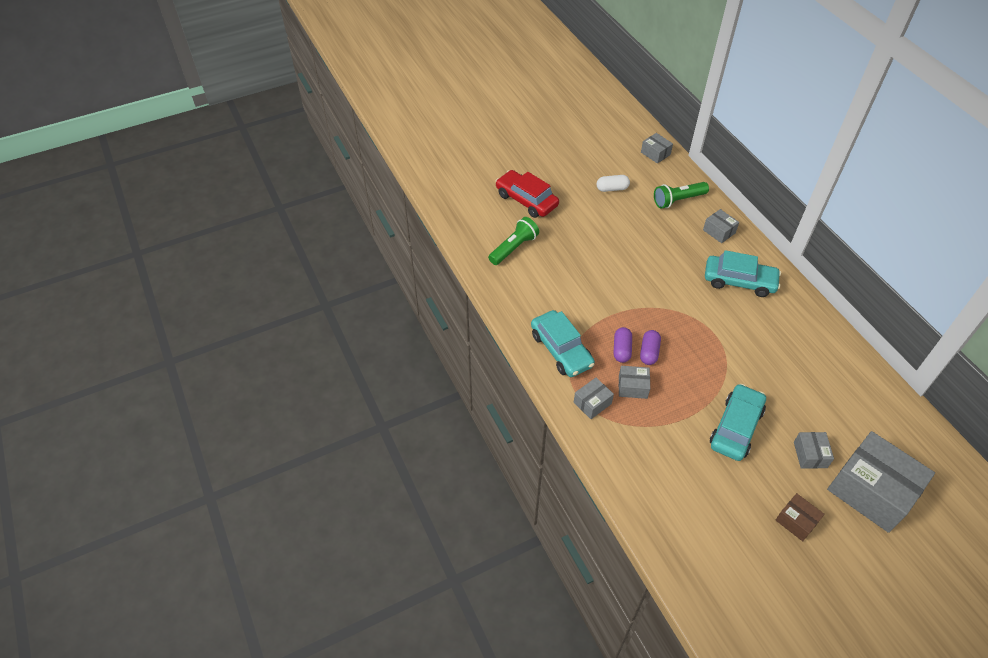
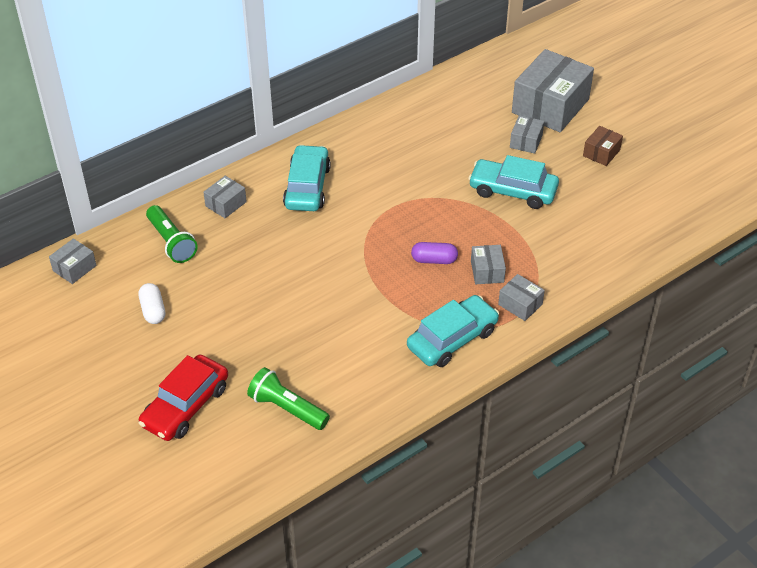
camera: 100 degrees left, 5 degrees down
purple capsule [614,327,632,363] -> none
grey box [794,432,834,469] -> grey box turned 60 degrees counterclockwise [510,115,544,154]

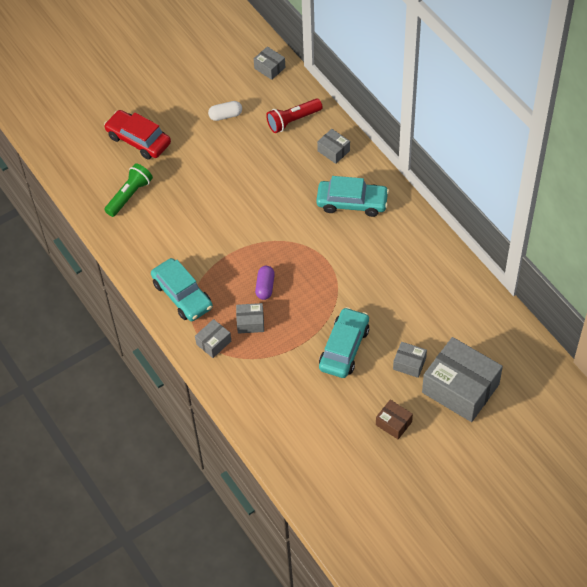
camera: 95 degrees right, 10 degrees up
green flashlight [146,205,198,263] -> red flashlight [266,98,323,133]

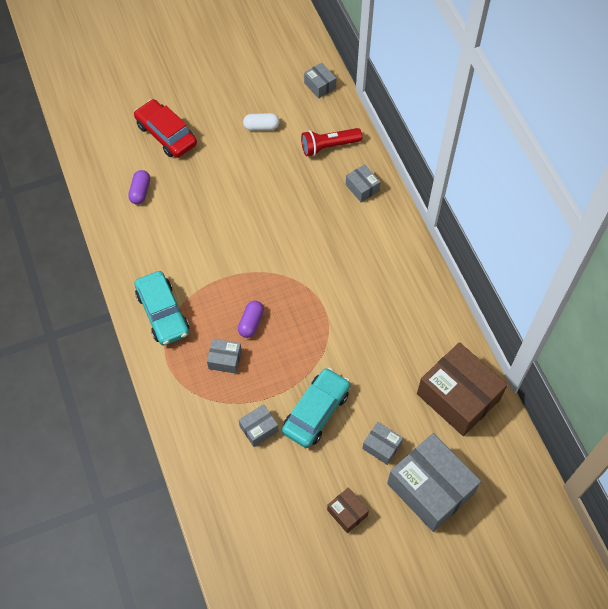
camera: 10 degrees right, 5 degrees up
green flashlight [104,163,153,217] -> purple capsule [128,170,150,205]
grey box [195,319,231,358] -> grey box moved to [239,404,279,447]
turquoise car [316,176,389,217] -> none
none -> brown box [417,342,508,436]

